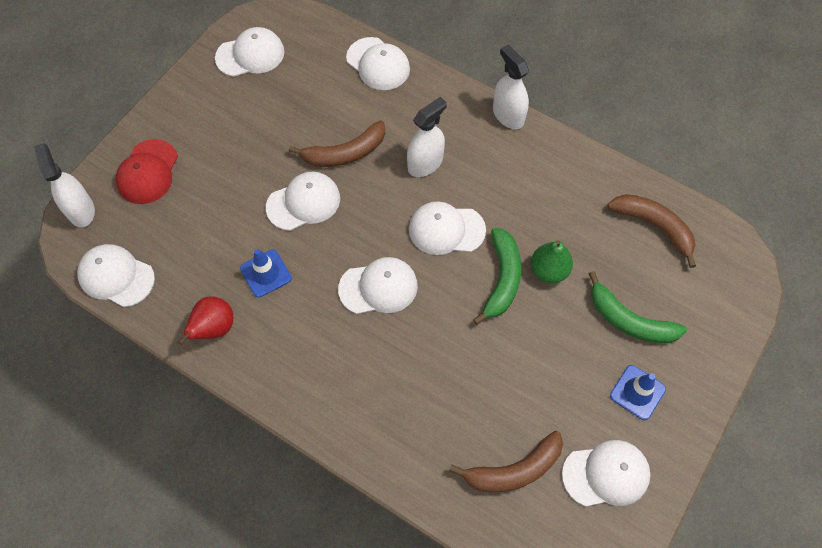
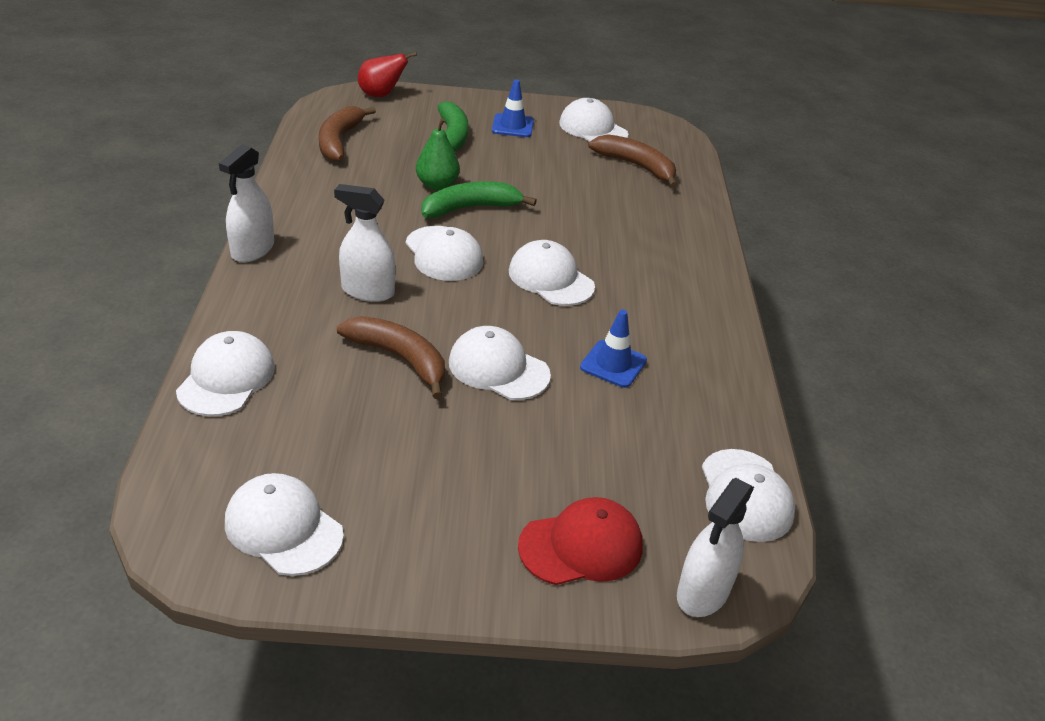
camera: 125 degrees left, 25 degrees down
red pear [178,296,233,345] -> red pear moved to [358,52,417,97]

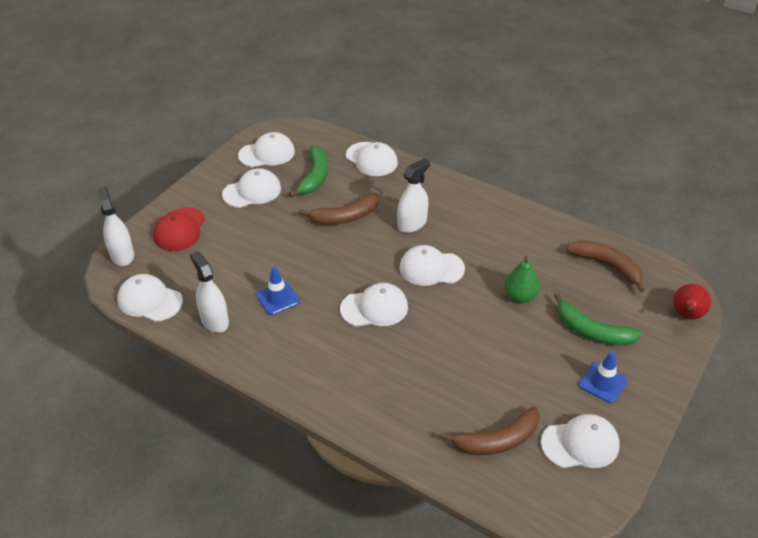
camera: 125 degrees right, 5 degrees up
white spray bottle [219,145,274,262] -> white spray bottle moved to [190,251,229,333]
green banana [422,181,537,218] -> green banana moved to [289,146,328,197]
white cap [449,326,551,400] -> white cap moved to [222,168,281,208]

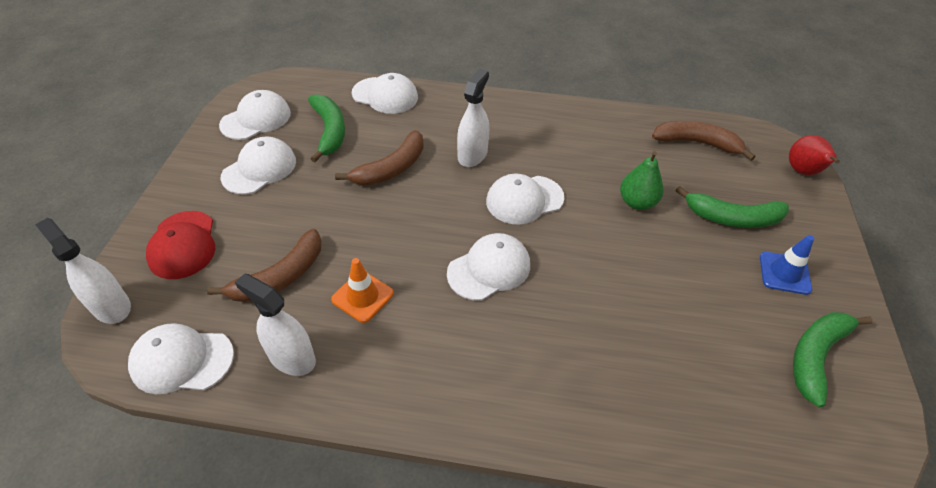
camera: 25 degrees left, 5 degrees up
blue traffic cone [256,267,300,315] -> orange traffic cone [331,258,394,323]
brown banana [440,406,540,455] -> brown banana moved to [207,229,321,302]
white cap [541,414,620,468] -> green banana [793,312,873,408]

